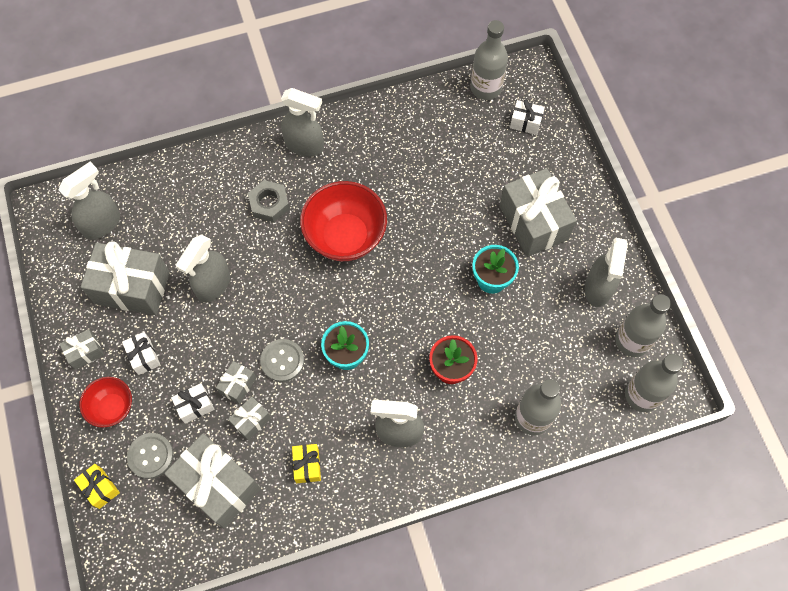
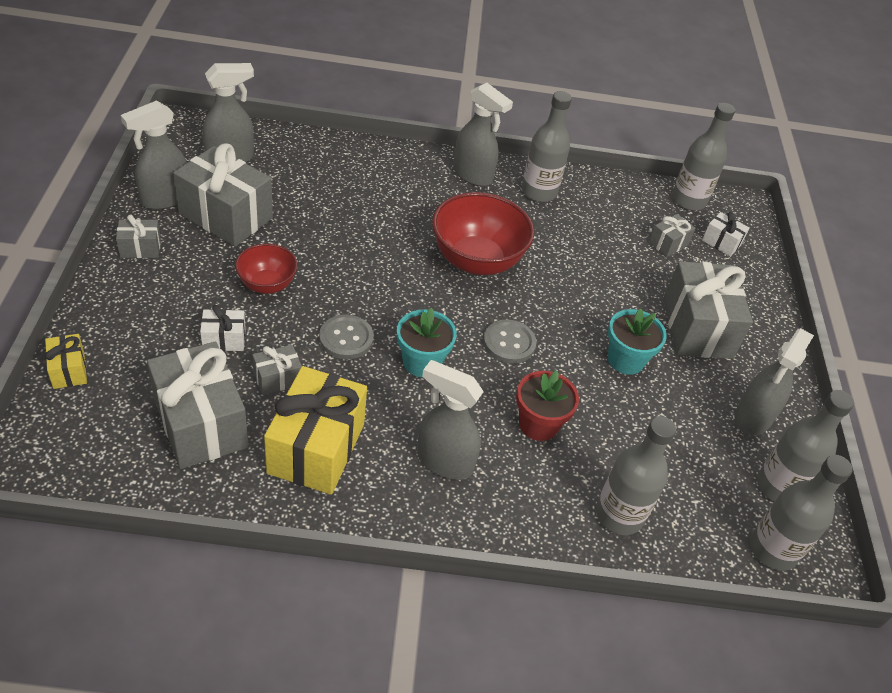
camera: 15 degrees right, 20 degrees down
red bowl [79,377,132,428] -> red bowl moved to [235,244,297,294]
white gift [122,332,160,375] -> none
grey button [127,433,174,479] -> grey button moved to [483,319,536,363]
grey spray bottle [176,234,230,303] -> grey spray bottle moved to [121,100,187,210]
grey gift [216,361,256,405] -> grey gift moved to [649,214,696,257]
grey nut [248,180,290,222] -> none
yellow gift [292,444,321,483] -> yellow gift [264,366,367,495], size x2.12
none -> grey bottle [521,91,572,202]

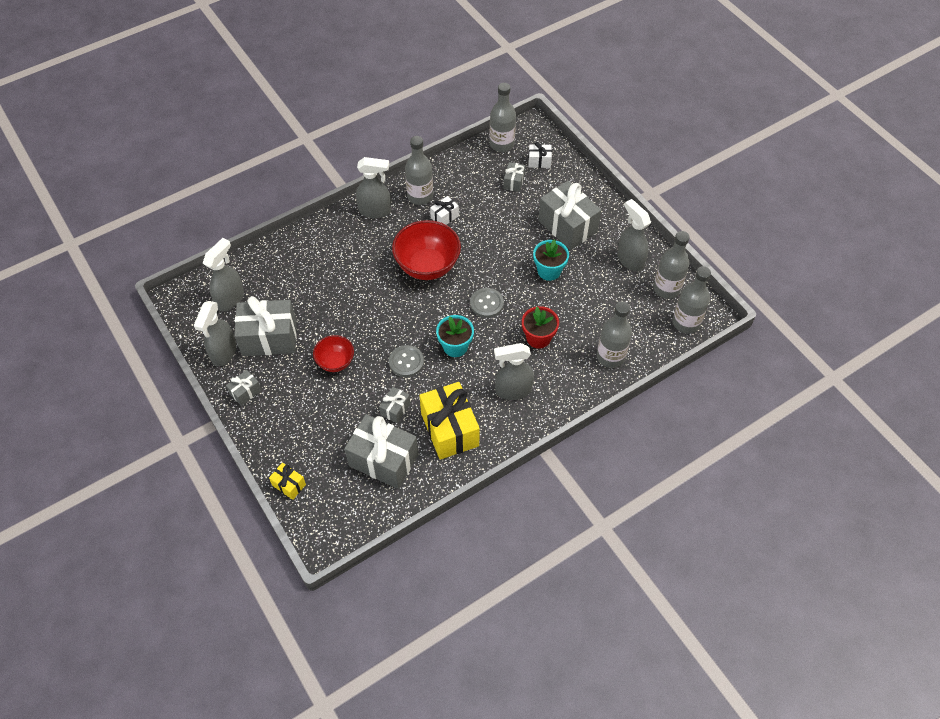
camera: 30 degrees left, 10 degrees up
white gift [200,305,246,351] -> white gift moved to [430,196,459,225]
grey spray bottle [735,328,814,436] -> grey spray bottle turned 150 degrees clockwise [617,199,651,271]

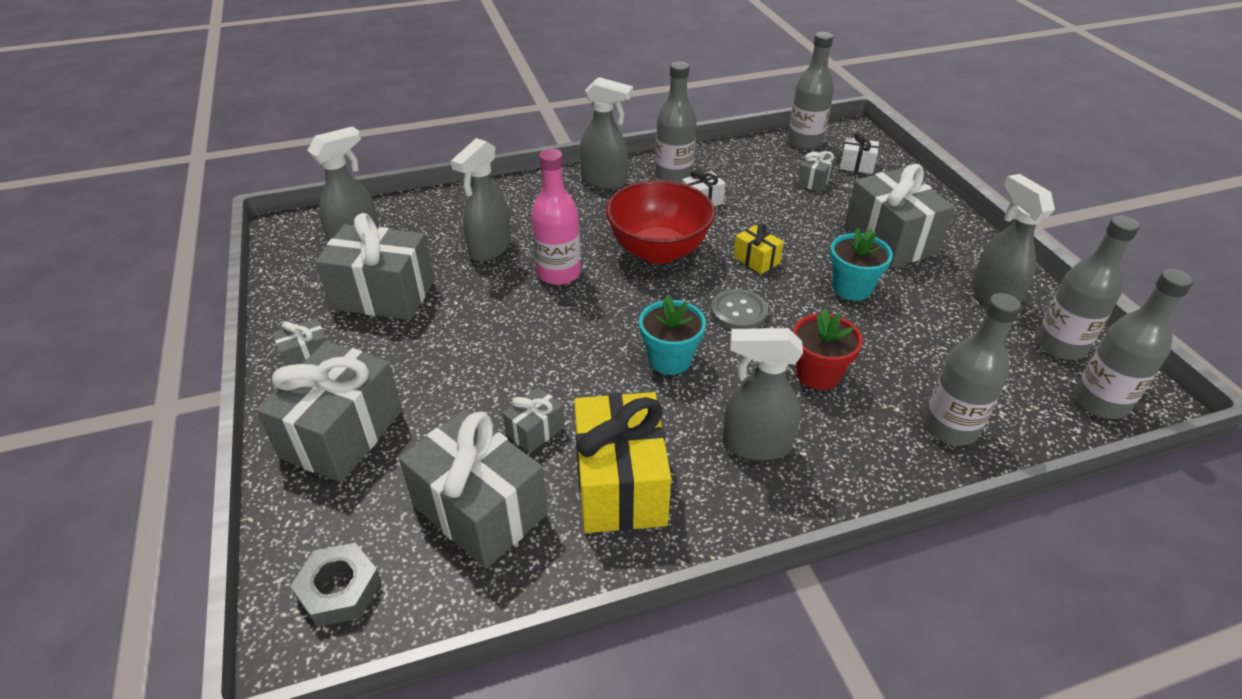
camera: 15 degrees right, 15 degrees down
grey spray bottle [194,301,237,366] -> grey spray bottle moved to [451,138,511,262]
yellow gift [269,463,306,500] -> yellow gift moved to [733,223,784,274]
red bowl [313,335,354,372] -> none
grey button [389,345,424,377] -> none
none -> grey gift [256,341,402,482]
none -> grey nut [290,543,382,627]
none -> pink bottle [531,149,581,285]

